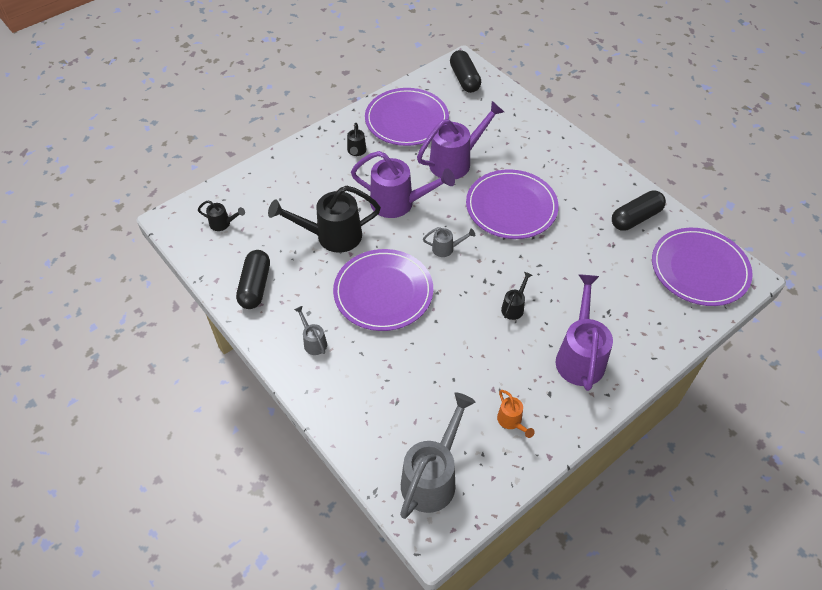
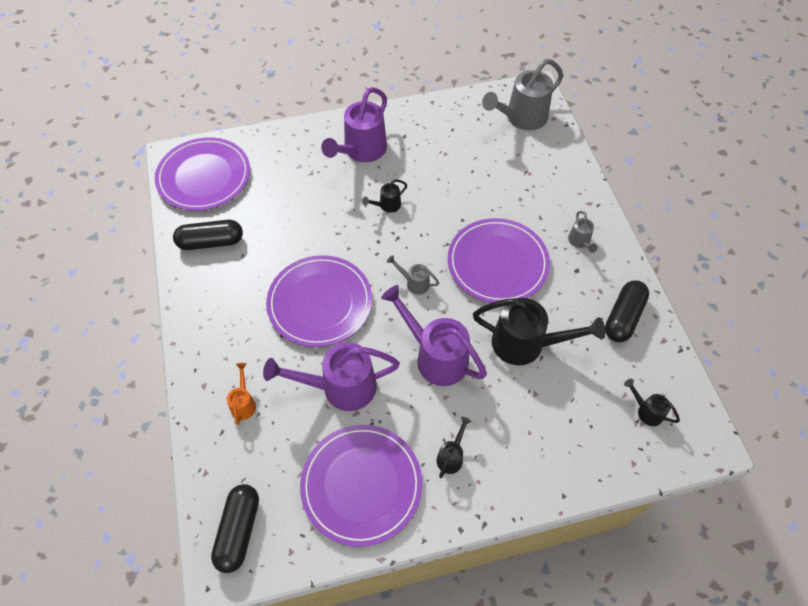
camera: 155 degrees left, 5 degrees up
orange watering can [497,390,535,438] -> orange watering can moved to [227,363,256,425]

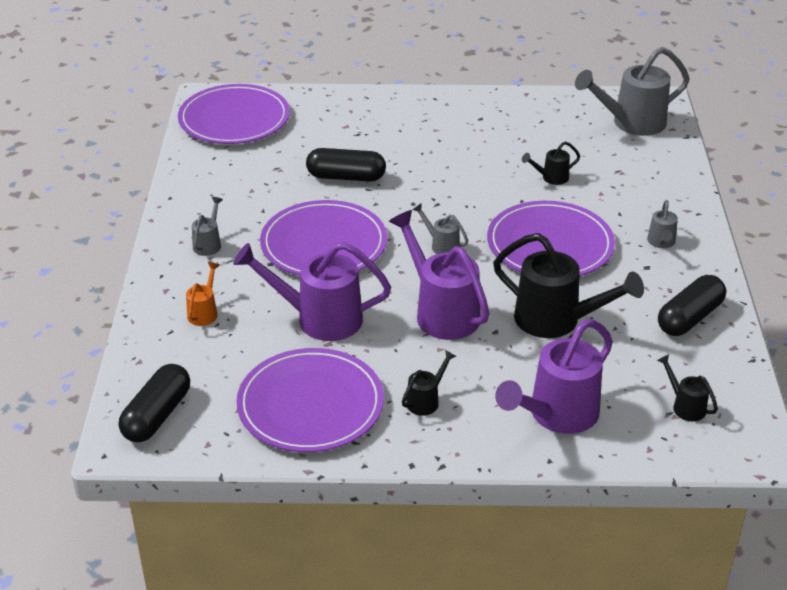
camera: 15 degrees right, 20 degrees down
black capsule [173,220,243,250] -> black capsule moved to [306,148,386,182]
purple watering can [321,87,387,162] -> purple watering can moved to [495,319,613,434]
black watering can [362,179,407,213] -> black watering can moved to [522,141,580,185]
none -> grey watering can [192,197,223,256]

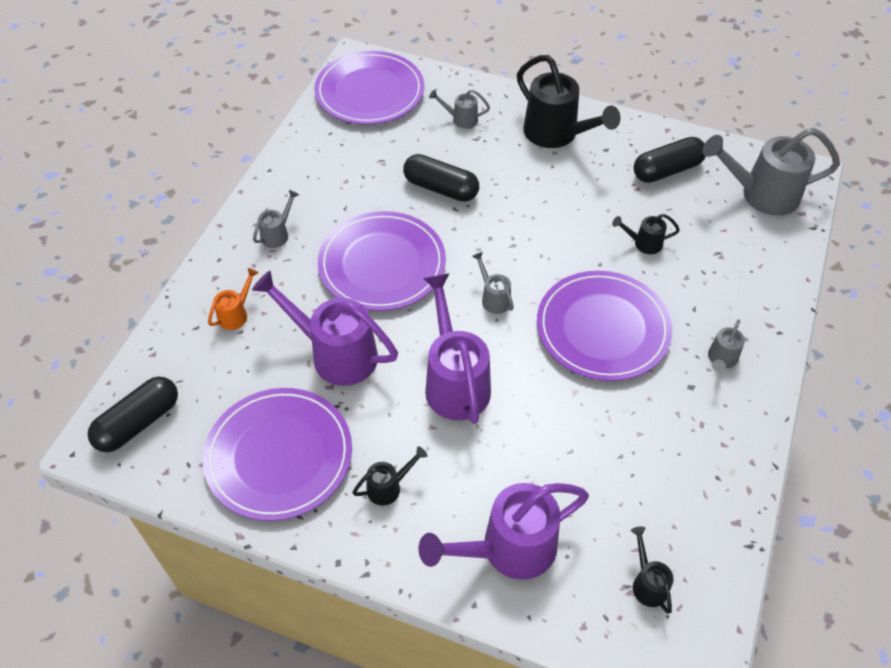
camera: 20 degrees right, 15 degrees up
black watering can [493,233,644,338] -> black watering can moved to [517,55,621,148]
black capsule [658,275,726,336] -> black capsule moved to [633,137,706,183]
none -> grey watering can [429,89,490,129]

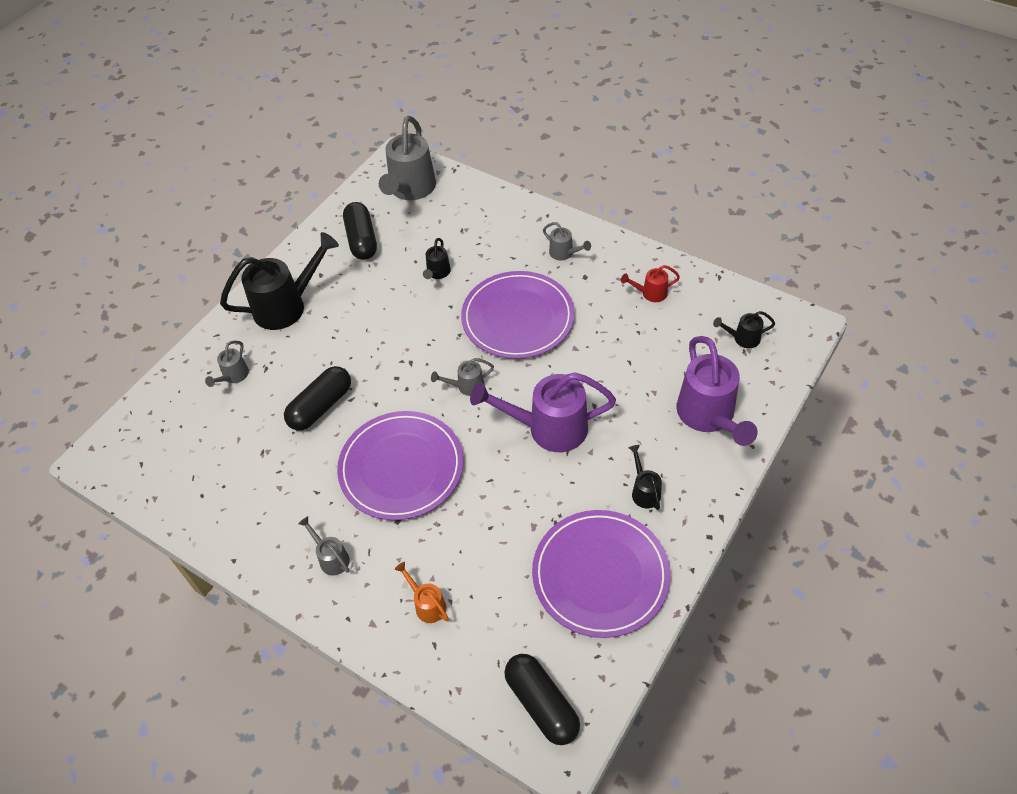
camera: 75 degrees left, 0 degrees up
purple watering can [252,270,398,386] -> none
purple plate [314,51,424,124] -> none
none -> red watering can [621,265,680,302]

